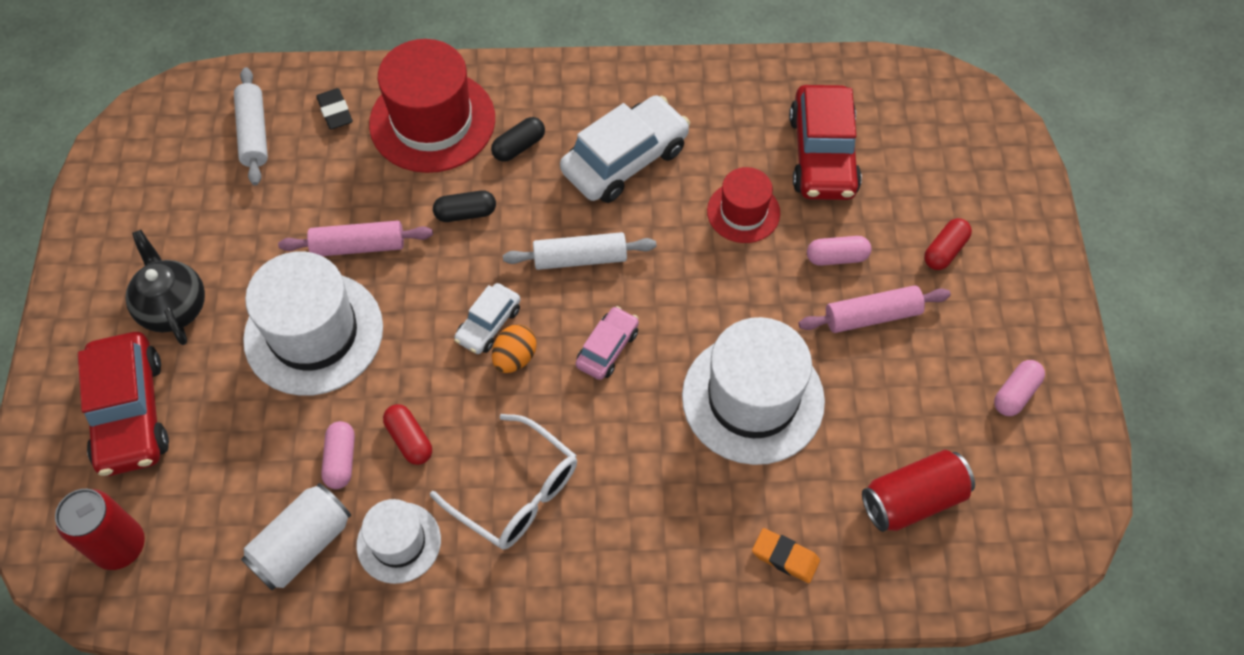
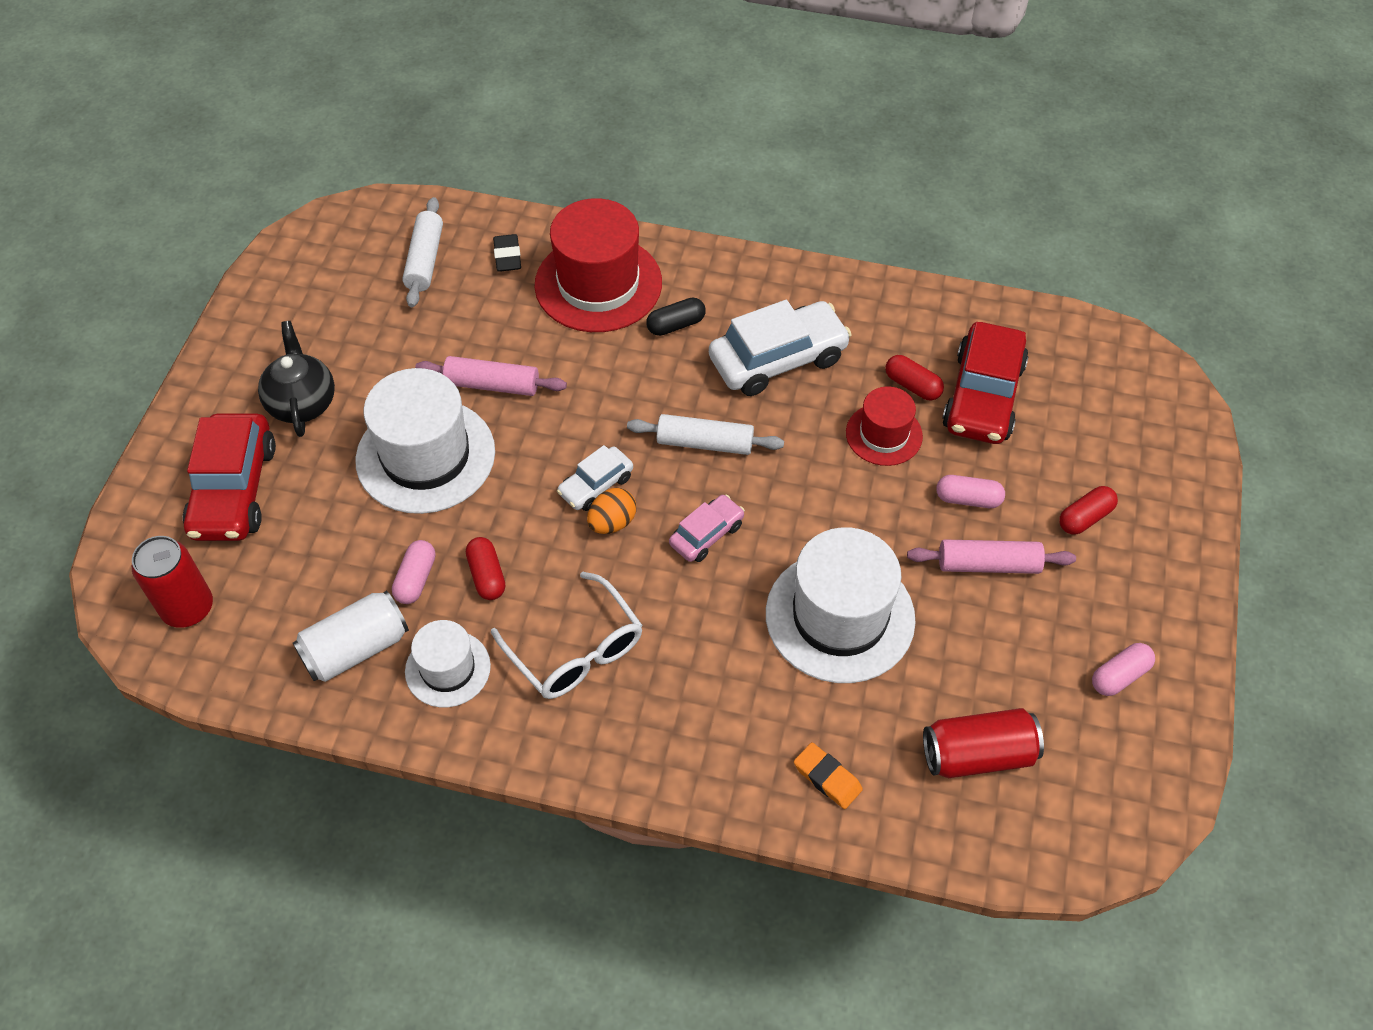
camera: 15 degrees right, 5 degrees down
black capsule [433,190,496,222] -> none
none -> red capsule [885,355,944,400]

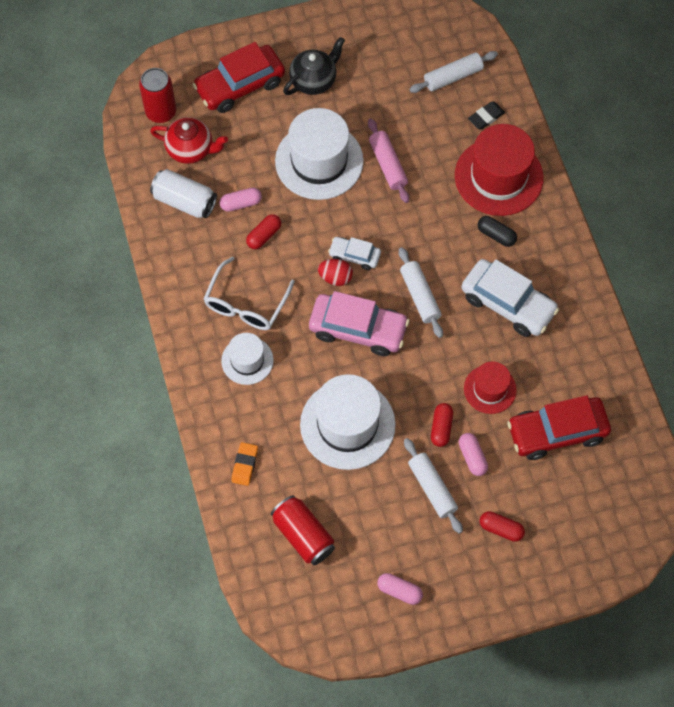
camera: 60 degrees right, 10 degrees up
white hat [405,620,491,707] -> white hat moved to [221,333,274,385]
orange egg [587,488,636,534] -> red egg [318,259,353,286]
pink car [669,494,745,562] -> pink car [309,291,409,356], size x1.85
red capsule [885,355,944,400] -> red capsule moved to [431,403,453,447]
pink rolling pin [907,539,1076,574] -> white rolling pin [404,438,463,534]
none -> red teapot [150,117,228,164]

